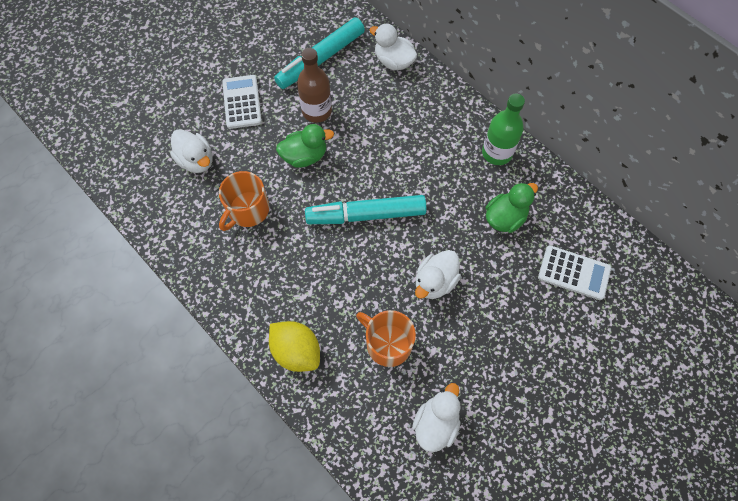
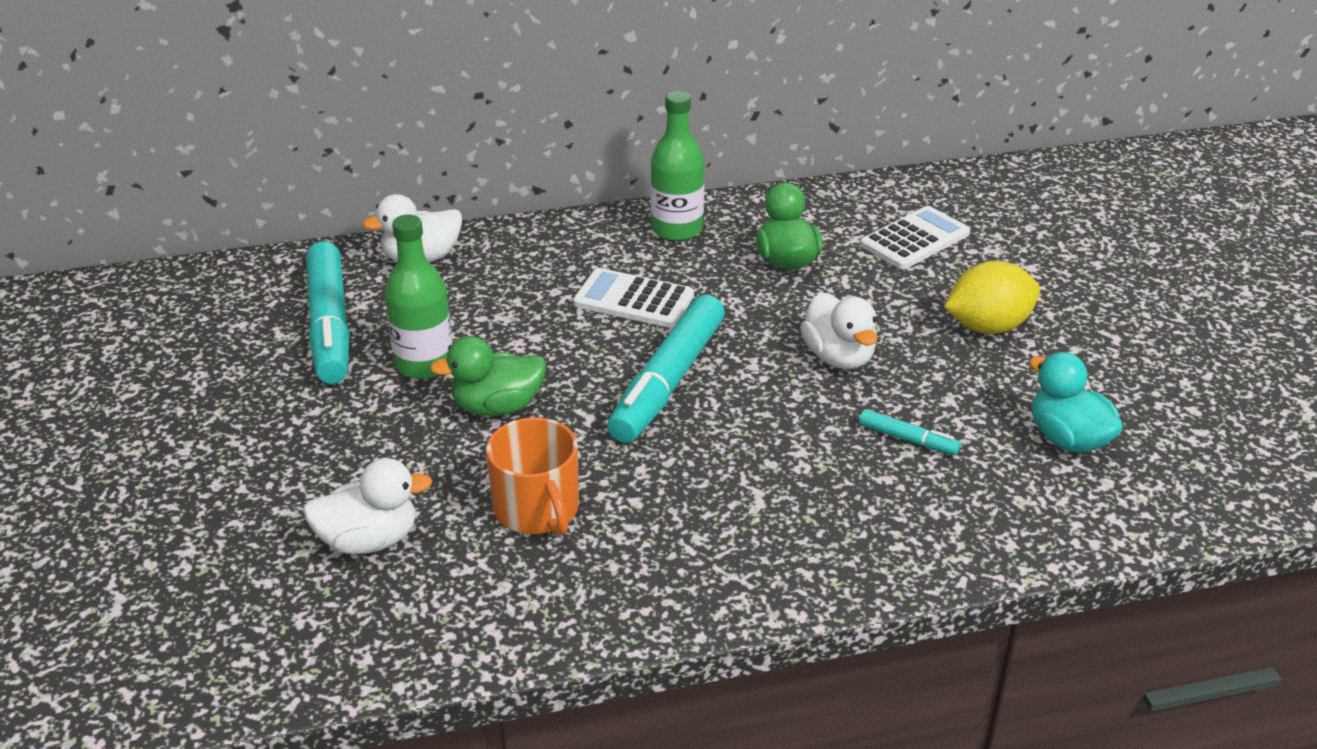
camera: 60 degrees left, 30 degrees down
white calculator [222,75,262,129] -> white calculator moved to [573,268,694,328]
yellow lemon [269,321,320,372] -> yellow lemon moved to [944,261,1040,334]
green duck [276,124,334,168] -> green duck turned 120 degrees counterclockwise [430,336,546,416]
brown bottle [297,48,332,123] -> green bottle [385,214,453,379]
orange mug [356,310,416,367] -> turquoise marker [859,409,961,455]
white duck [412,383,461,453] -> turquoise duck [1029,352,1123,453]

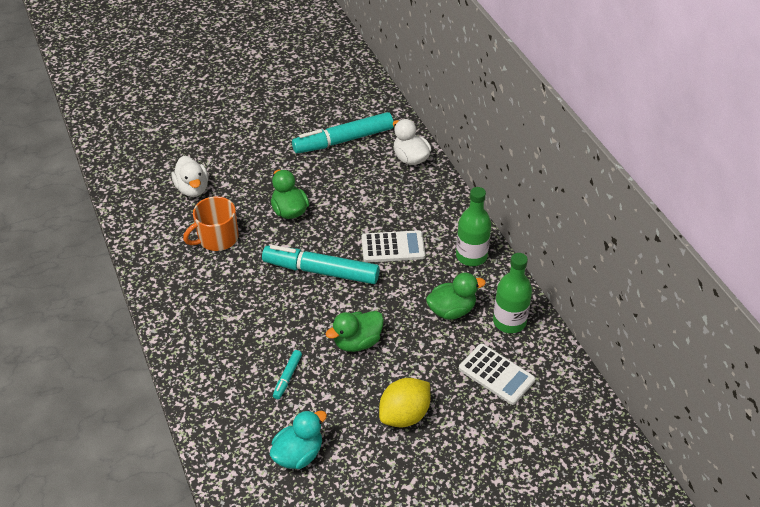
camera: 80 degrees right, 10 degrees up
green bottle [385,214,453,379] -> green bottle moved to [493,253,532,333]
white calculator [573,268,694,328] -> white calculator turned 75 degrees clockwise [361,230,425,262]
white duck [800,292,877,369] -> green duck [326,311,384,352]
yellow lemon [944,261,1040,334] -> yellow lemon turned 75 degrees clockwise [379,378,431,427]

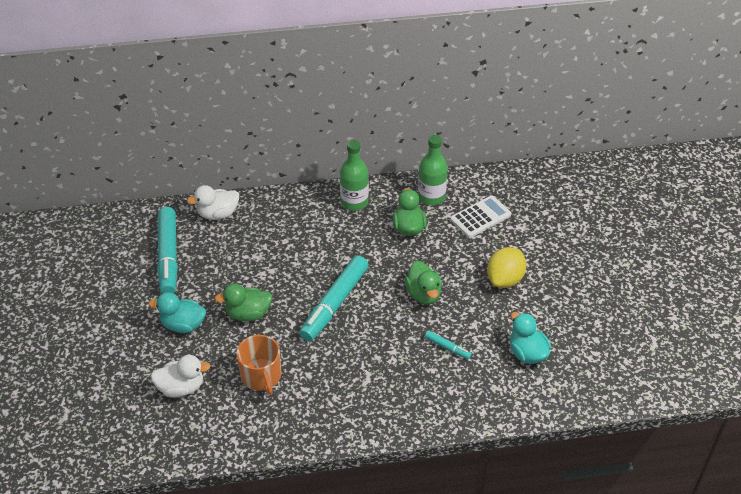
camera: 75 degrees left, 0 degrees up
white calculator [361,230,425,262] -> none
yellow lemon [379,378,431,427] -> yellow lemon turned 60 degrees clockwise [487,247,526,288]
none -> turquoise duck [149,292,206,333]

